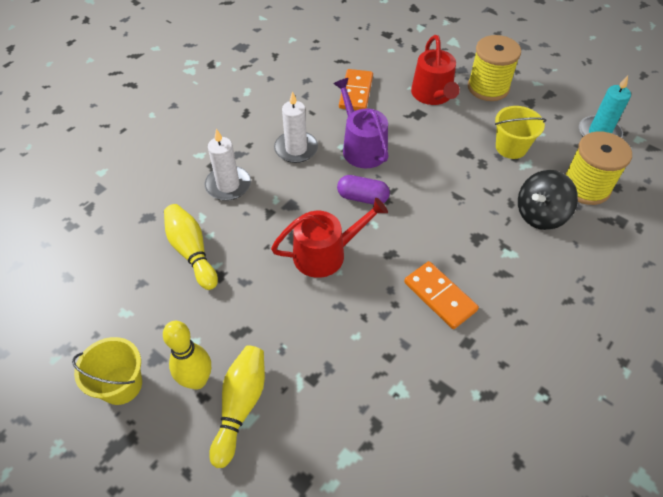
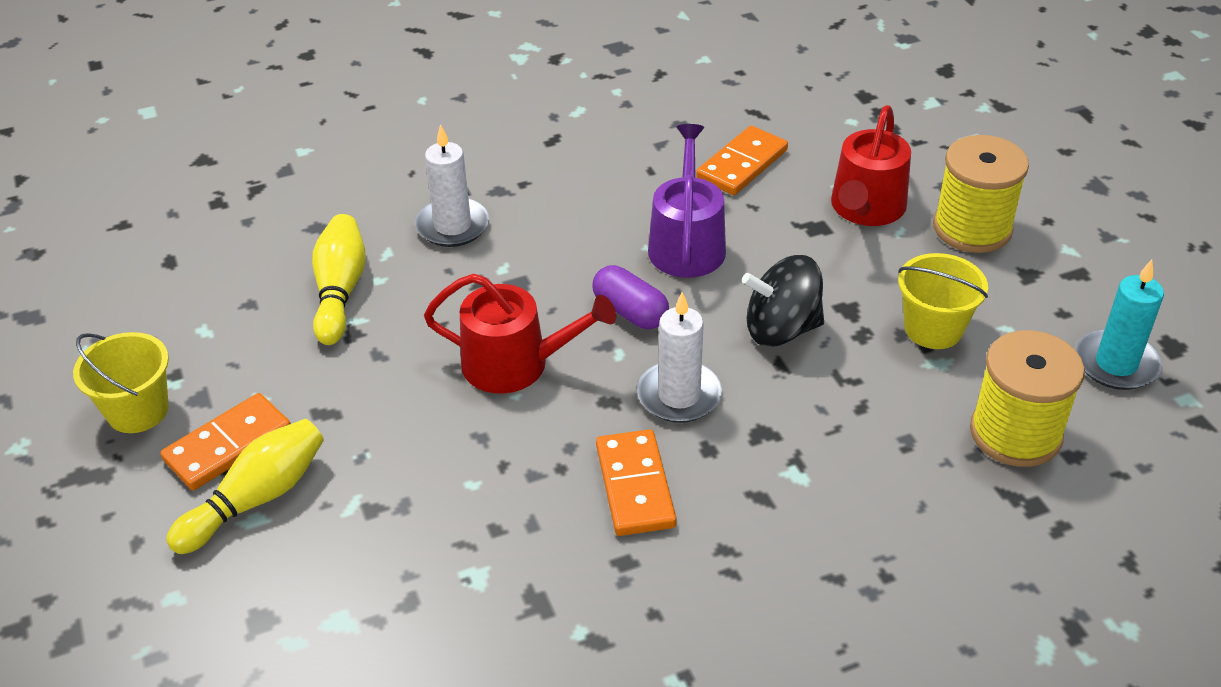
camera: 30 degrees right, 10 degrees down
yellow bowling pin [163,321,211,390] -> orange domino [160,393,291,490]
white candle [274,91,318,163] -> white candle moved to [637,292,722,423]
black spinning top [518,170,578,230] -> black spinning top moved to [742,255,824,347]

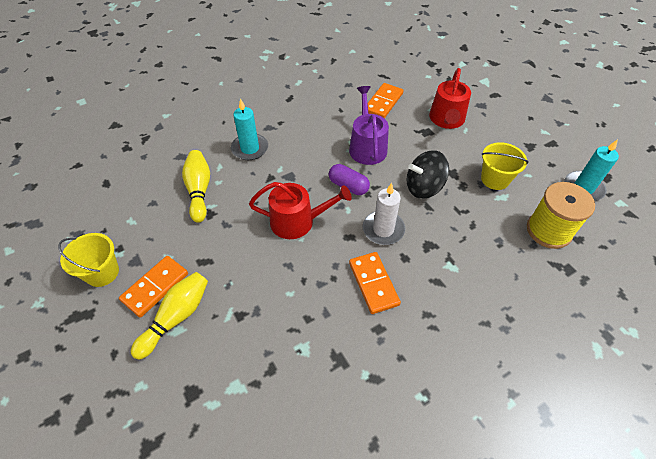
camera: 10 degrees left, 10 degrees up
white candle [415,124,489,247] -> turquoise candle [231,98,268,160]
yellow spool [933,135,1029,253] -> none

